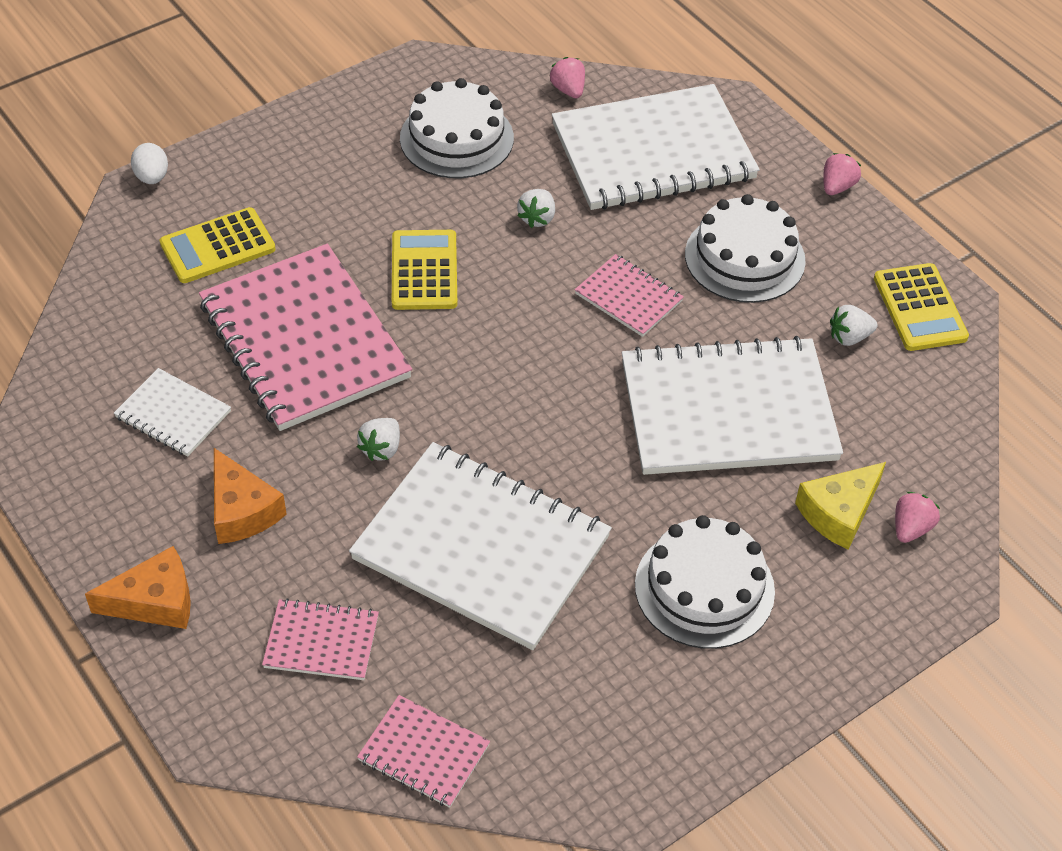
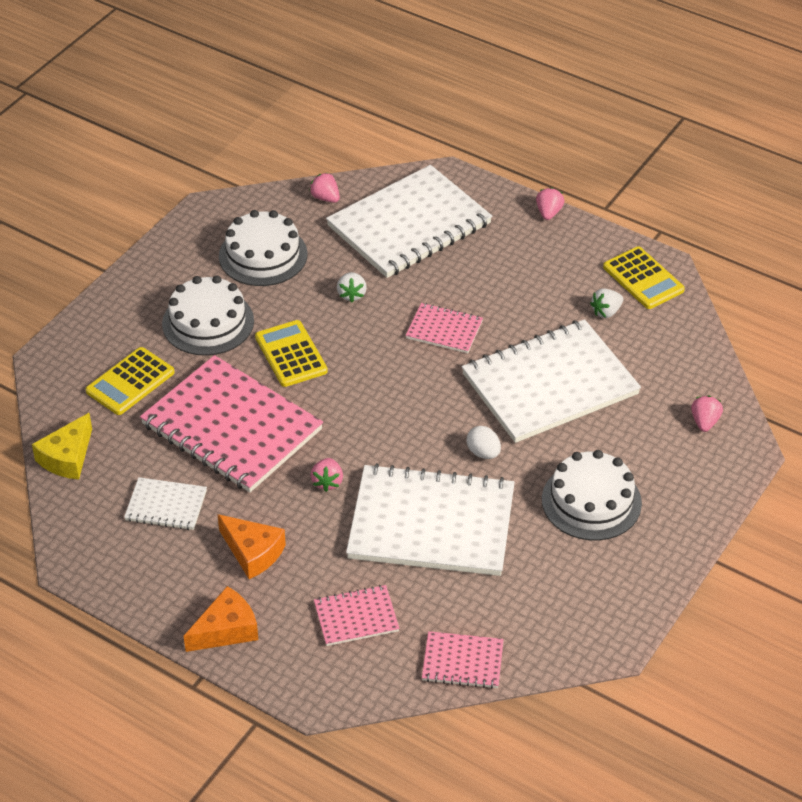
camera: 20 degrees left, 5 degrees down
white egg [131,143,168,184] -> white egg moved to [466,426,501,459]
white strawberry [357,418,400,461] -> pink strawberry [311,458,343,492]
white cake [685,194,806,303] -> white cake moved to [162,275,254,356]
yellow cheese [795,462,886,550] -> yellow cheese moved to [32,413,92,480]

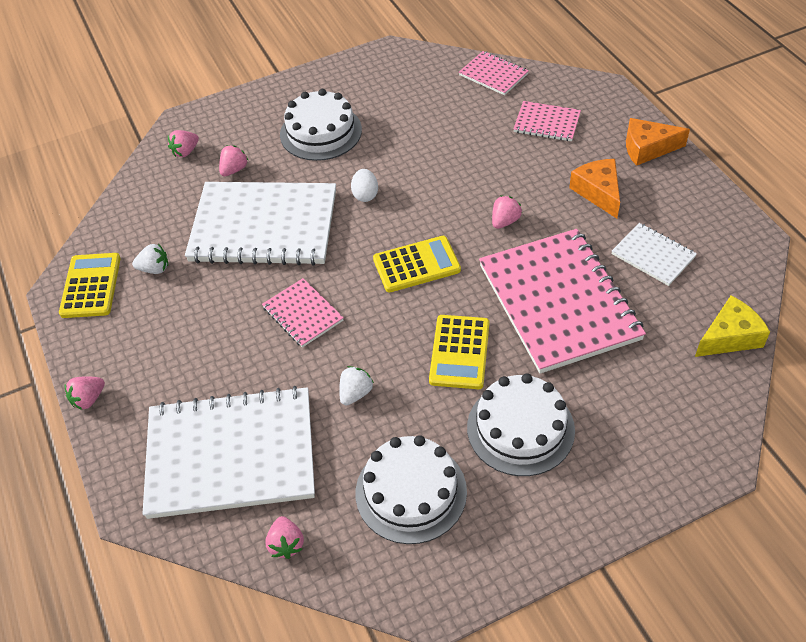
camera: 145 degrees left, 5 degrees up
yellow calculator [86,347,175,415] -> yellow calculator moved to [373,236,461,293]
white notebook [346,463,515,576] -> none
none -> pink strawberry [219,145,249,176]

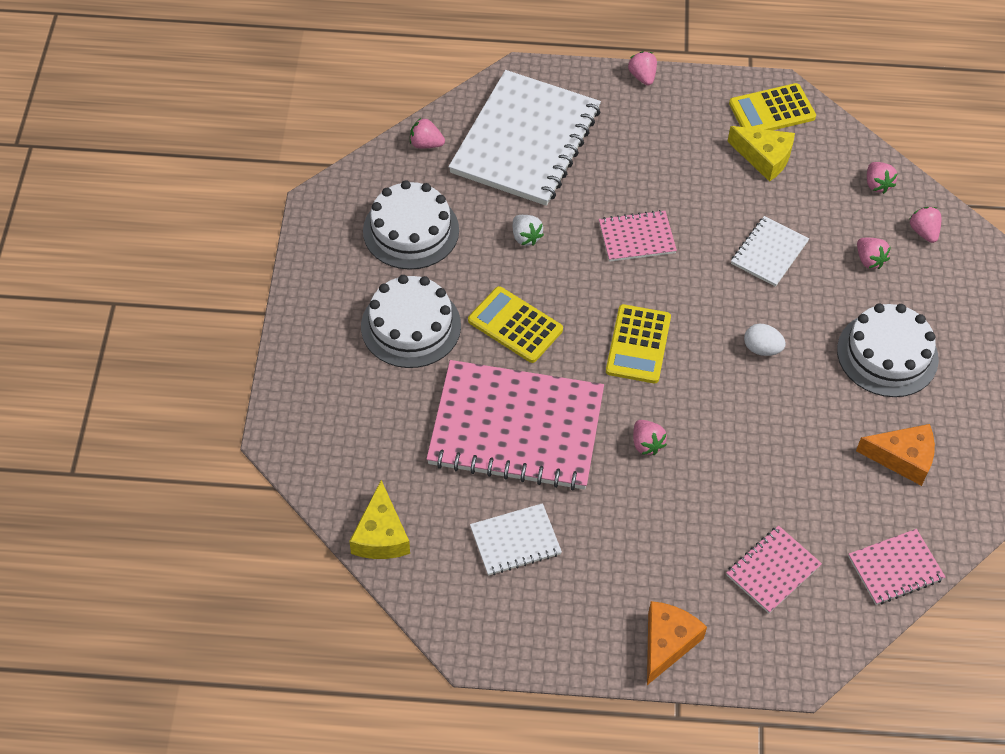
camera: 115 degrees right, 5 degrees up
yellow calculator [59,253,121,318] -> yellow calculator turned 135 degrees clockwise [729,83,816,130]
white strawberry [132,244,168,274] -> yellow cheese [727,126,795,182]
white notebook [185,182,336,266] -> white notebook [731,216,809,287], size x0.47
orange cheese [569,159,620,218] -> orange cheese moved to [856,424,935,486]
none -> pink strawberry [867,162,898,194]

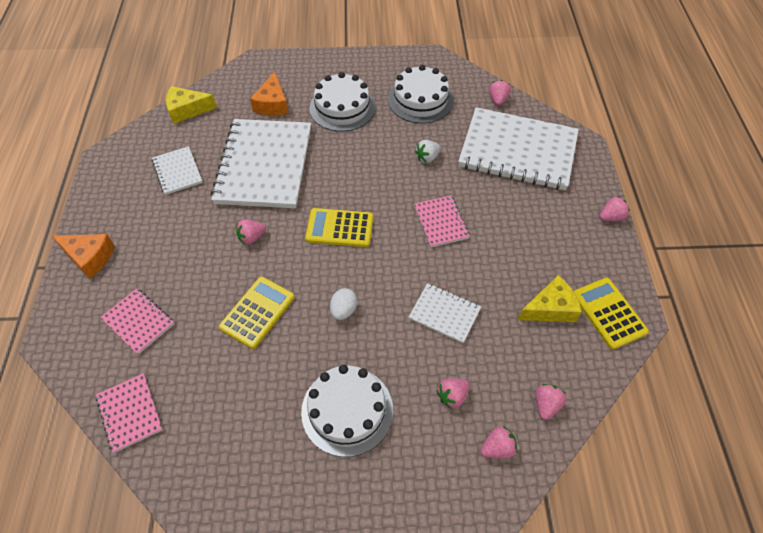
camera: 85 degrees right, 0 degrees up
pink notebook [427,360,604,490] -> white notebook [211,119,311,208]
yellow calculator [468,286,563,363] -> yellow calculator moved to [219,277,295,349]
yellow cheese [727,126,795,182] -> yellow cheese turned 135 degrees counterclockwise [518,275,582,322]
orange cheese [856,424,935,486] -> orange cheese moved to [250,72,288,115]
pink strawberry [867,162,898,194] -> pink strawberry turned 135 degrees clockwise [536,384,566,420]

